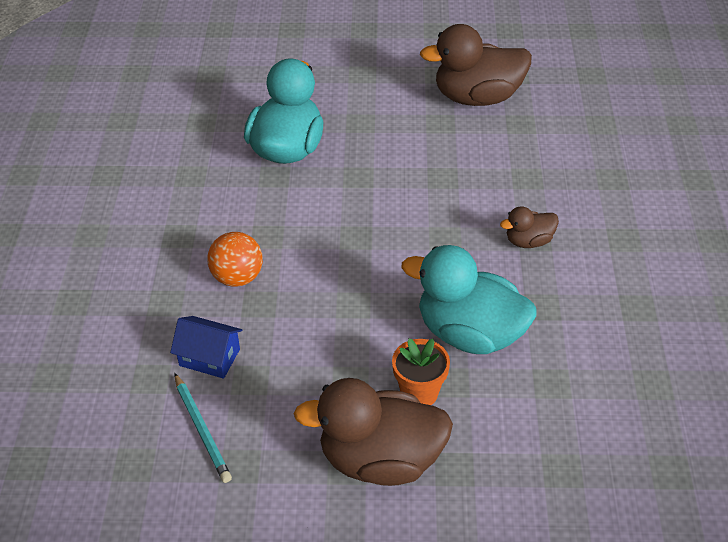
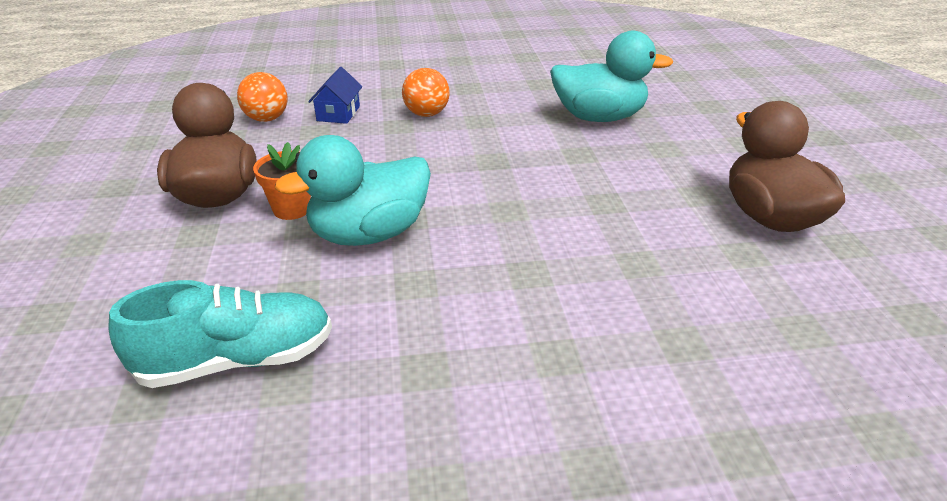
camera: 80 degrees right, 10 degrees down
turquoise pencil [174,373,232,483] -> orange ball [237,72,288,122]
turquoise duck [401,245,536,354] -> turquoise duck turned 135 degrees counterclockwise [275,135,431,246]
brown duck [500,206,559,248] -> none
none -> turquoise shoe [109,280,332,388]

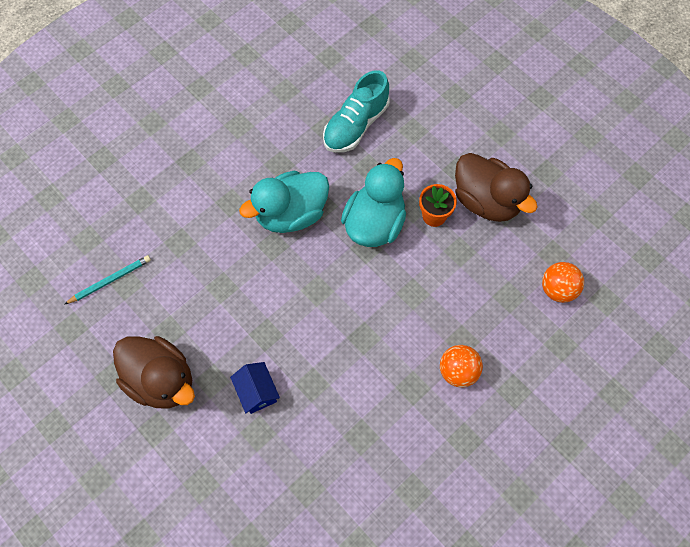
camera: 145 degrees right, 30 degrees up
blue house [308,67,363,124] -> blue house moved to [230,362,280,414]
turquoise duck [550,31,673,122] -> turquoise duck moved to [239,171,329,233]
none -> turquoise pencil [65,255,151,304]

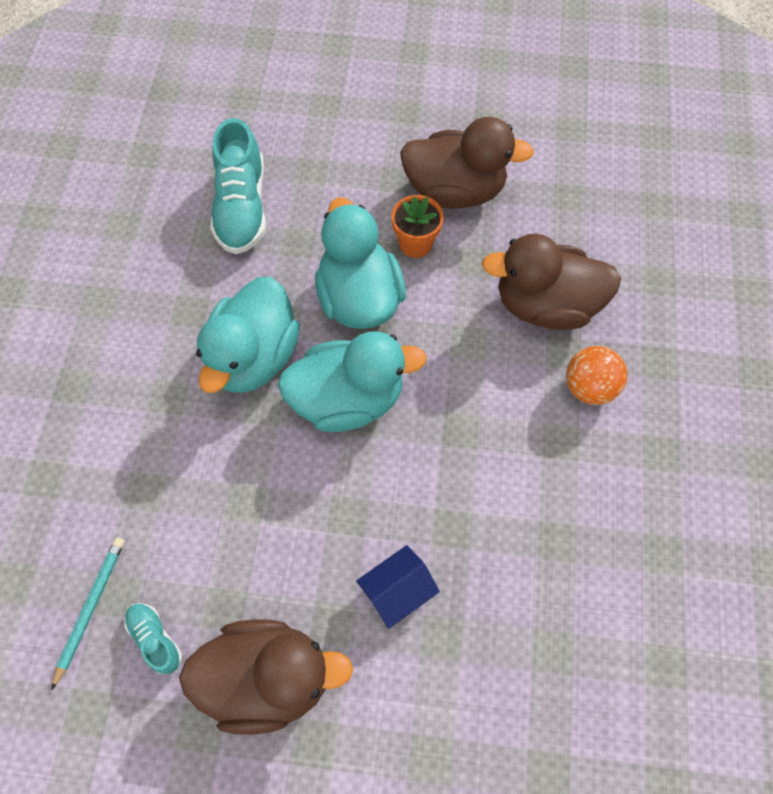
camera: 40 degrees left, 0 degrees up
blue house [230,362,280,414] -> blue house turned 60 degrees counterclockwise [356,545,440,629]
orange ball [542,262,584,303] -> none
none -> turquoise shoe [125,603,182,675]
none -> turquoise duck [278,331,427,432]
none -> brown duck [482,233,621,330]

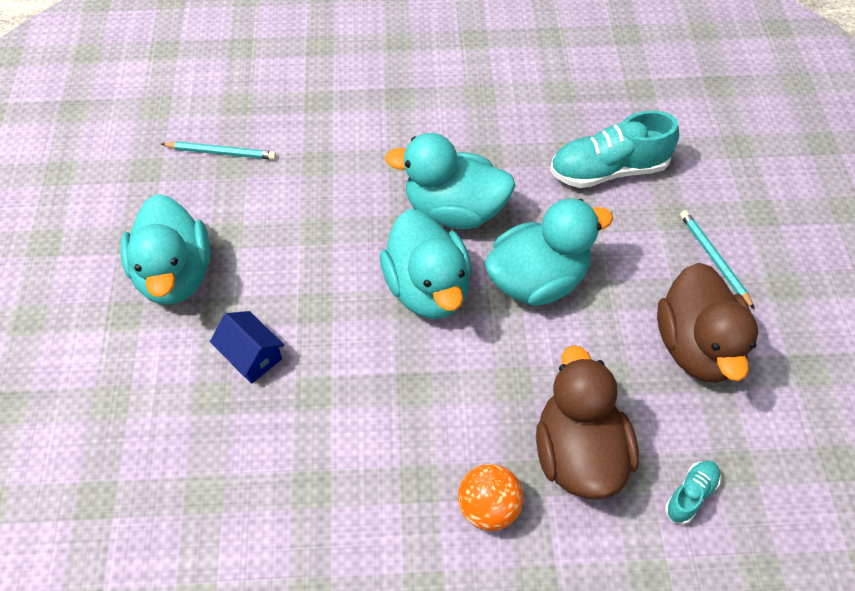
camera: 80 degrees right, 10 degrees down
turquoise shoe [125,603,182,675] -> turquoise shoe moved to [665,461,721,524]
brown duck [179,619,353,735] -> turquoise duck [120,194,210,304]
orange flower pot [391,195,444,258] -> none
none -> turquoise pencil [680,210,755,310]

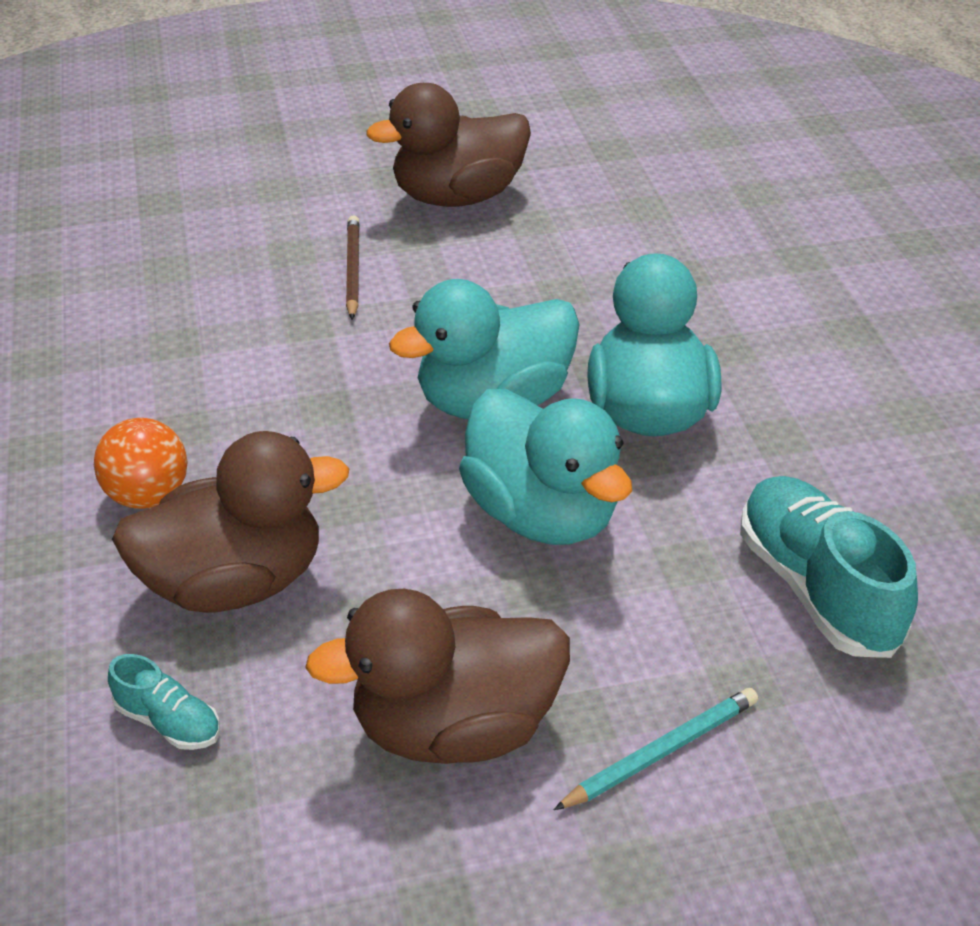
camera: 80 degrees right, 15 degrees down
turquoise duck [120,194,210,304] -> brown duck [366,83,531,207]
turquoise pencil [161,141,276,160] -> none
blue house [210,311,284,384] -> brown pencil [346,215,360,320]

